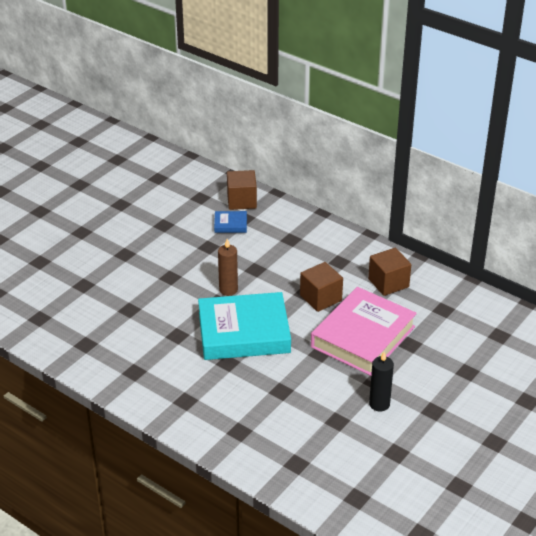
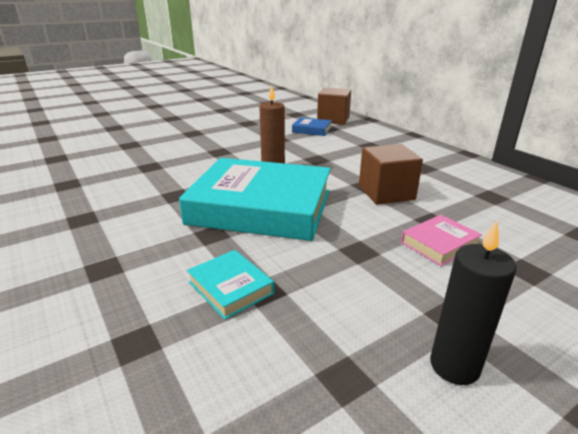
camera: 20 degrees right, 10 degrees down
pink book [311,287,417,376] -> pink book [401,215,482,266], size x0.42
brown cube [368,248,411,296] -> none
none -> turquoise book [187,250,274,320]

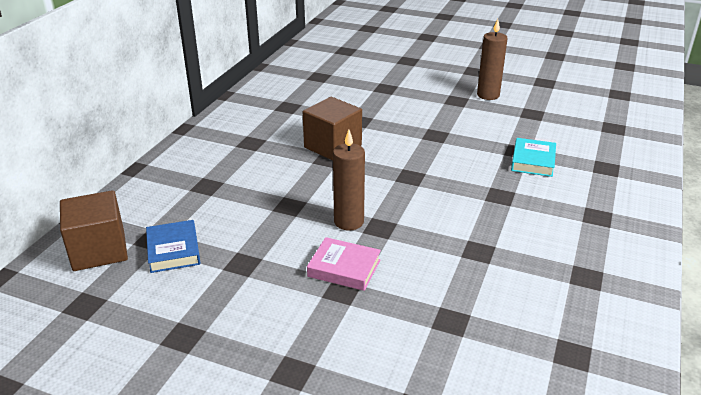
camera: 125 degrees left, 5 degrees up
turquoise book [179,158,331,241] -> none
pink book [401,215,482,266] -> pink book moved to [307,237,381,291]
black candle [430,221,517,385] -> brown candle [477,19,508,100]

